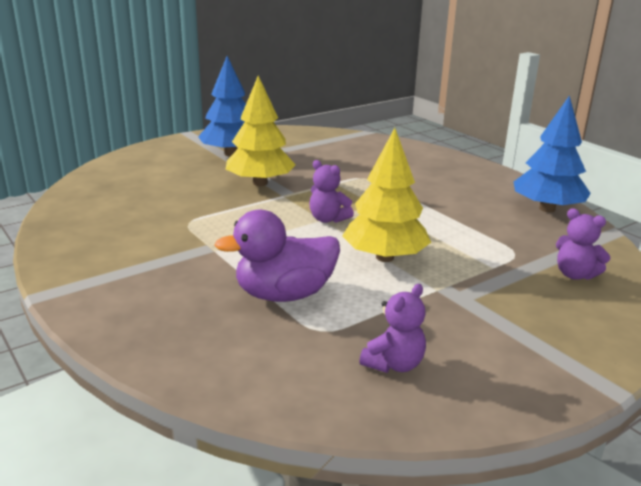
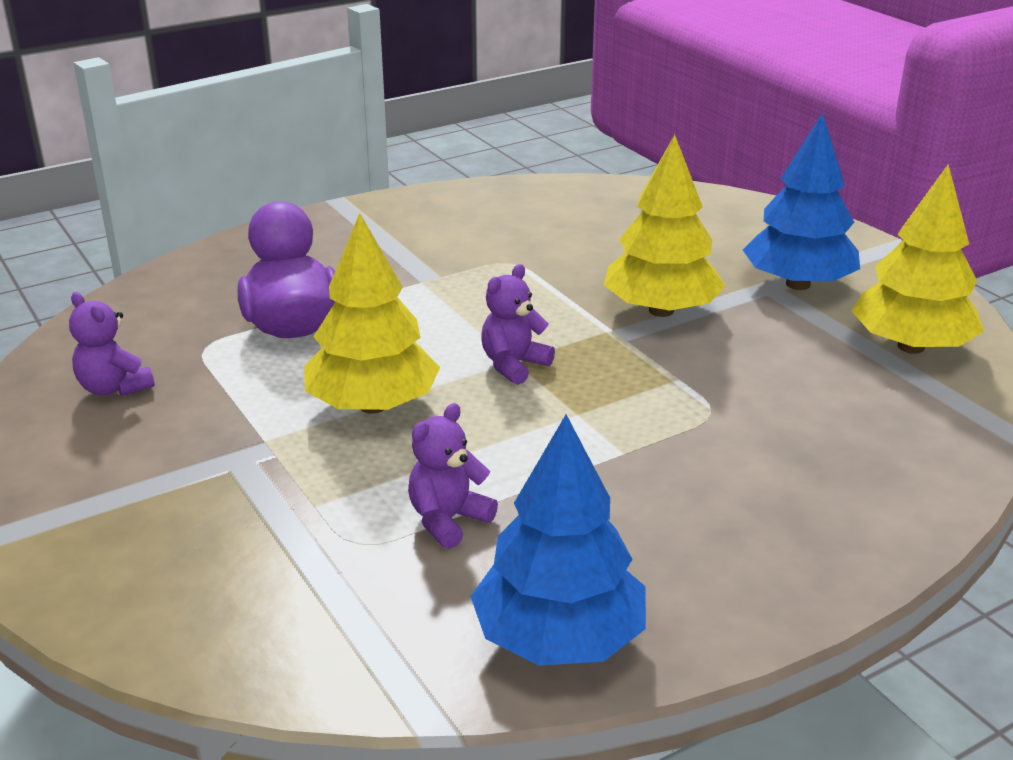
camera: 95 degrees right, 5 degrees up
purple teddy bear [556,208,610,280] -> purple teddy bear moved to [408,403,498,549]
none -> yellow tree [852,164,984,354]

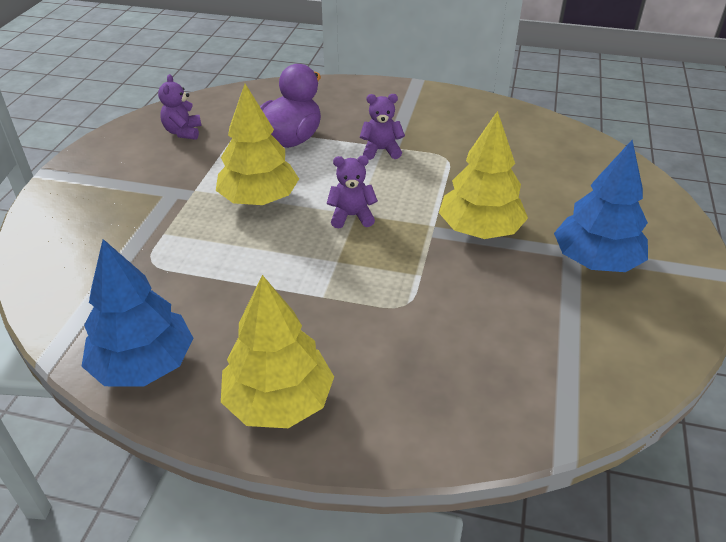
camera: 45 degrees right, 10 degrees up
purple teddy bear [408,403,498,549] -> purple teddy bear moved to [360,94,405,160]
yellow tree [852,164,984,354] -> yellow tree moved to [221,275,334,428]

